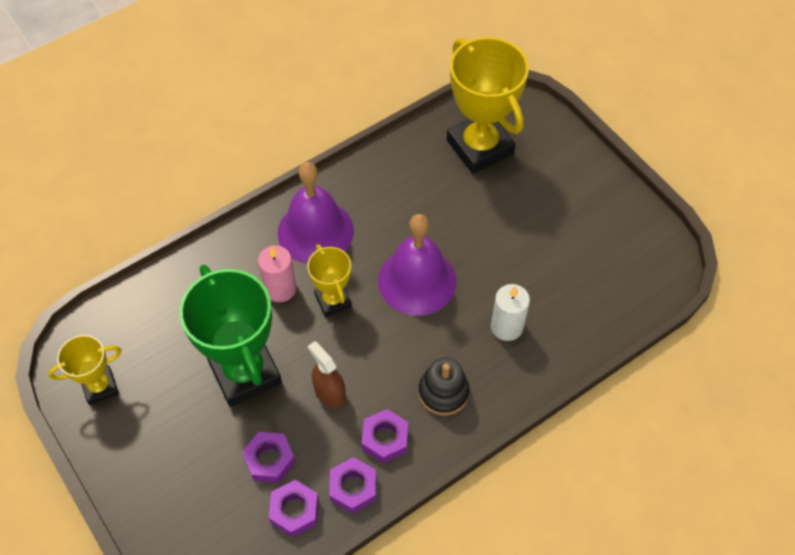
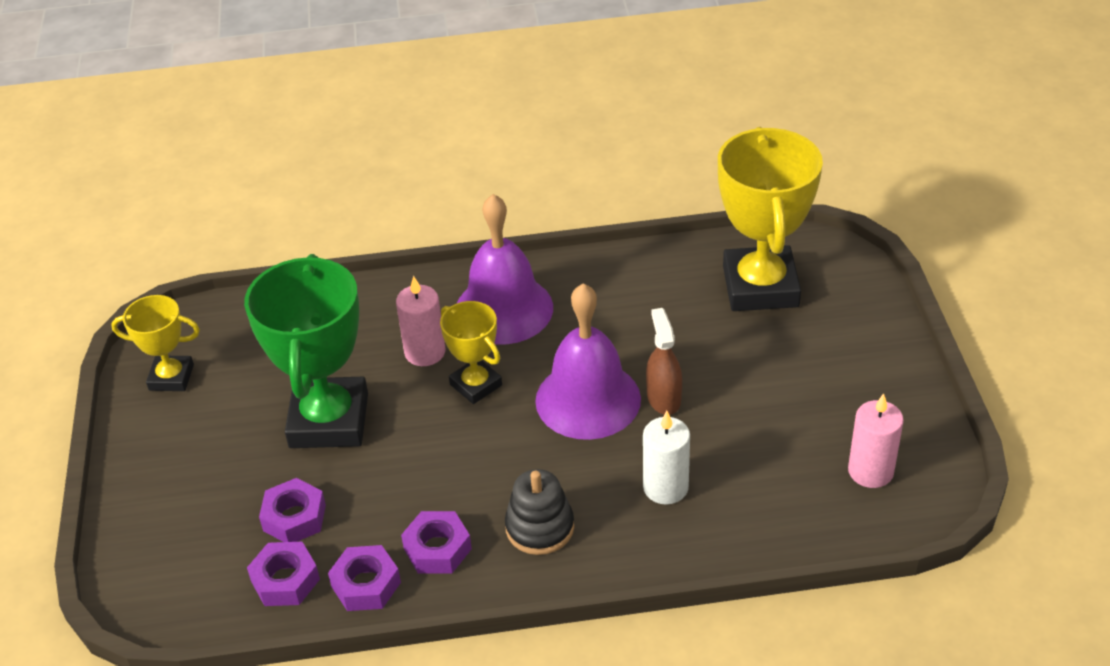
camera: 30 degrees right, 15 degrees down
yellow trophy [307,244,352,317] -> yellow trophy turned 45 degrees counterclockwise [440,301,502,404]
brown spray bottle [308,341,346,409] -> brown spray bottle moved to [646,308,682,415]
none -> pink candle [848,393,904,488]

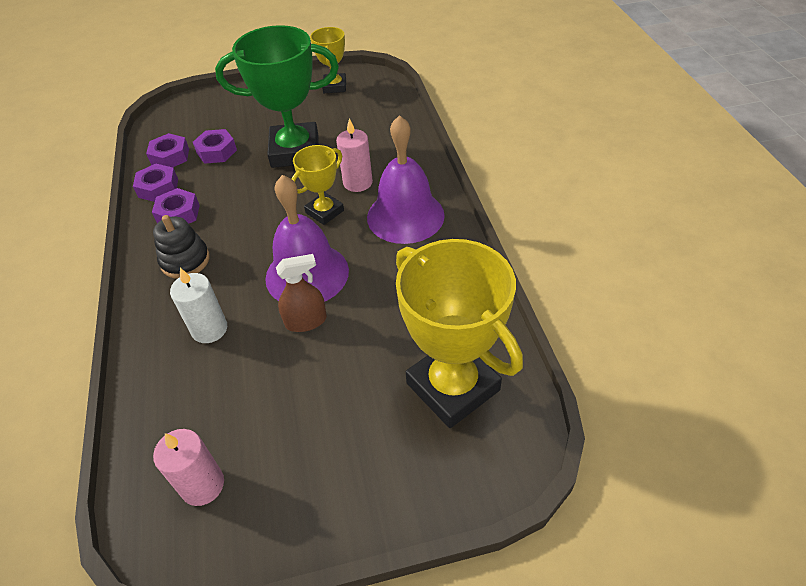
camera: 85 degrees right, 5 degrees up
yellow trophy [718,127,823,311] -> yellow trophy turned 60 degrees clockwise [396,239,523,428]

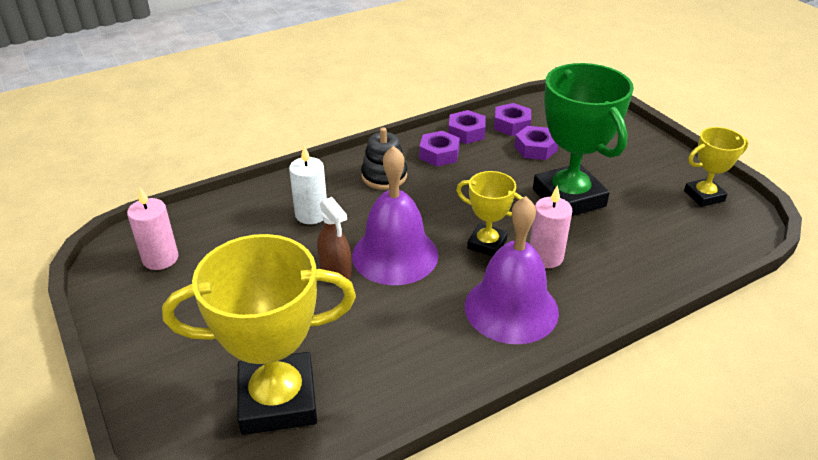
camera: 70 degrees right, 10 degrees down
yellow trophy [396,239,523,428] -> yellow trophy turned 45 degrees clockwise [162,234,356,435]

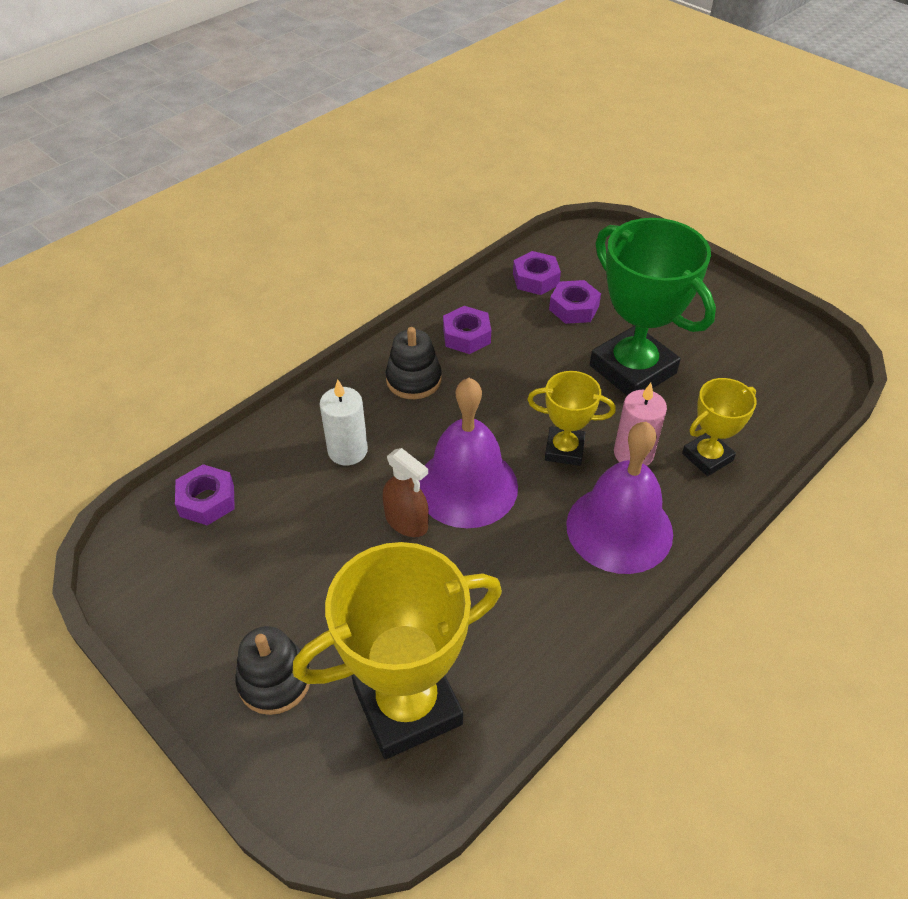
camera: 15 degrees left, 10 degrees up
pink candle [127,188,178,270] -> none
purple nut [449,110,486,144] -> purple nut moved to [175,464,235,525]
yellow trophy [684,127,748,207] -> yellow trophy moved to [682,378,757,476]
none -> black stacking toy [235,626,310,715]

